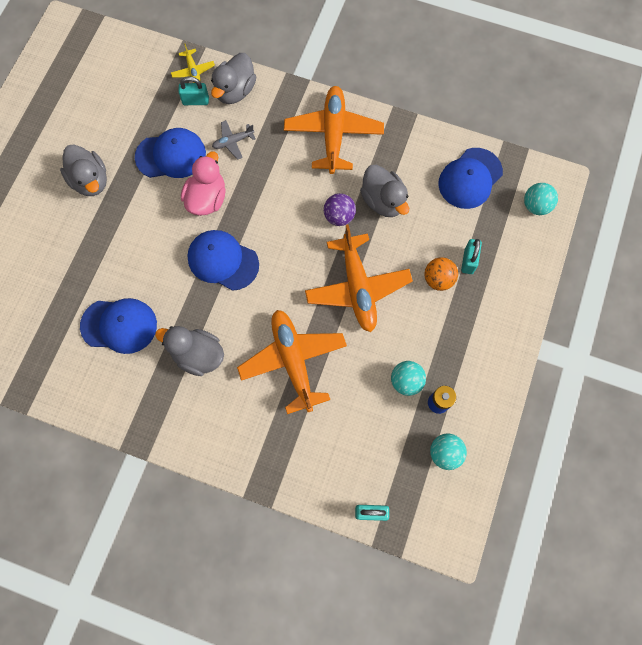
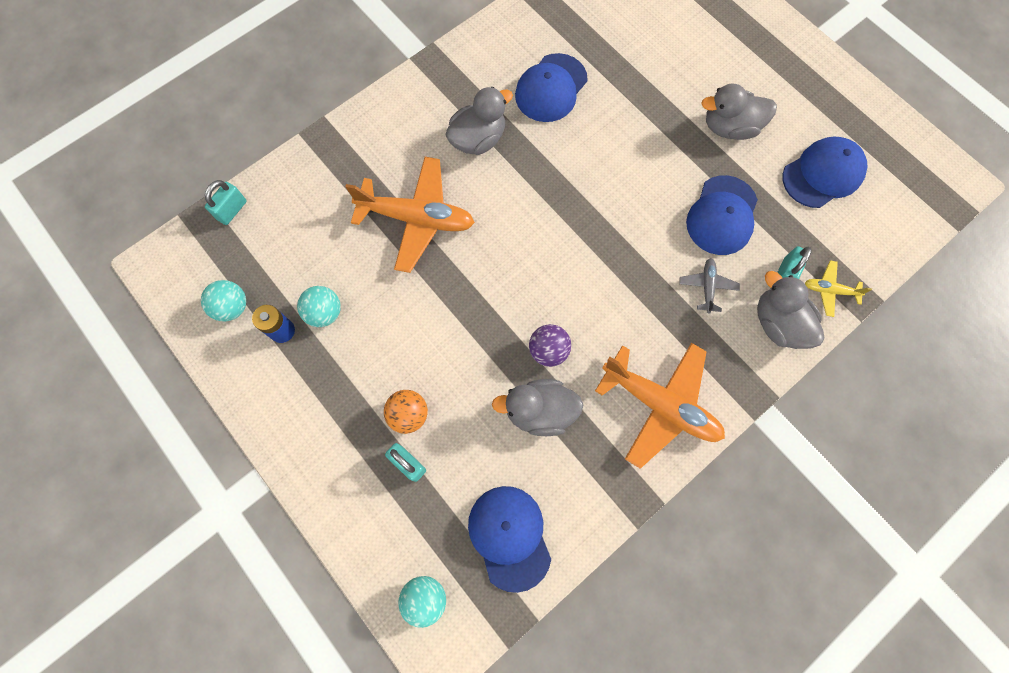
camera: 120 degrees right, 0 degrees up
pink duck [181,152,226,216] -> none
blue cap [187,230,259,291] -> blue cap moved to [782,136,868,208]
orange plane [305,224,413,332] -> none

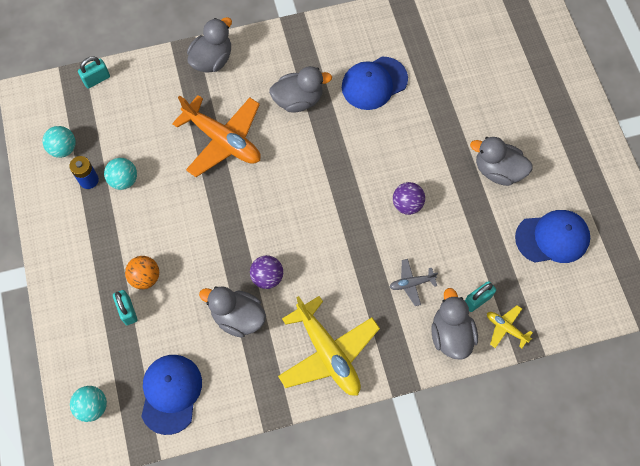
camera: 25 degrees right, 5 degrees down
orange plane [595,343,725,469] -> yellow plane [278,296,380,396]
grey plane [679,258,740,313] -> grey plane turned 135 degrees counterclockwise [390,259,438,306]
blue cap [686,175,758,255] -> none
none -> grey duck [187,17,232,73]
none -> purple ball [393,182,425,215]

